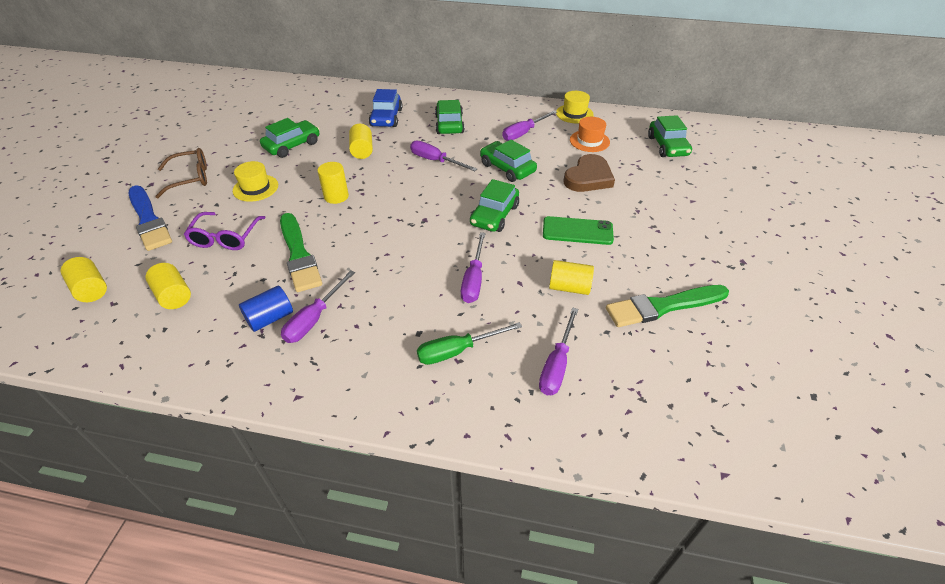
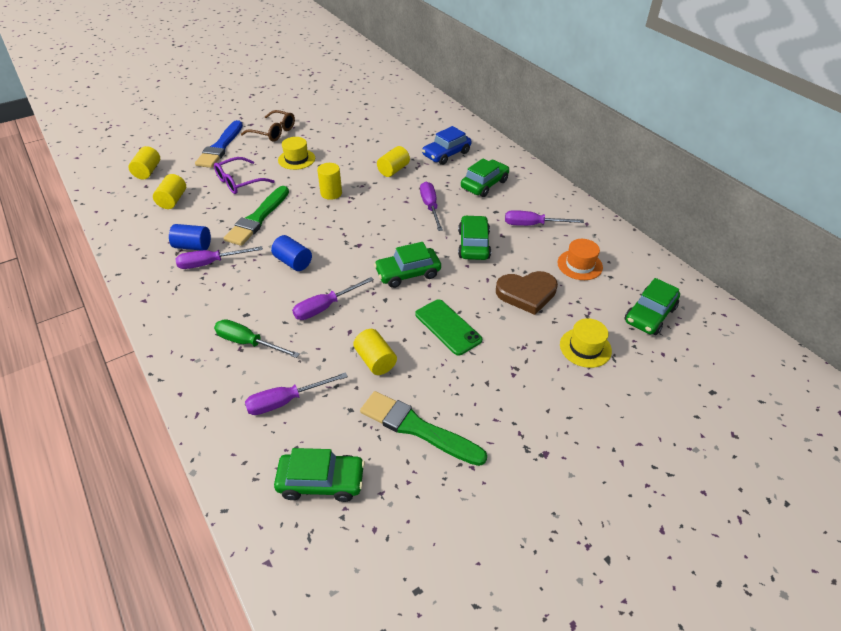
camera: 45 degrees right, 0 degrees up
green car [260,118,319,158] -> green car moved to [274,448,365,502]
yellow hat [556,91,594,123] -> yellow hat moved to [560,318,612,368]
none -> blue cylinder [271,235,312,271]

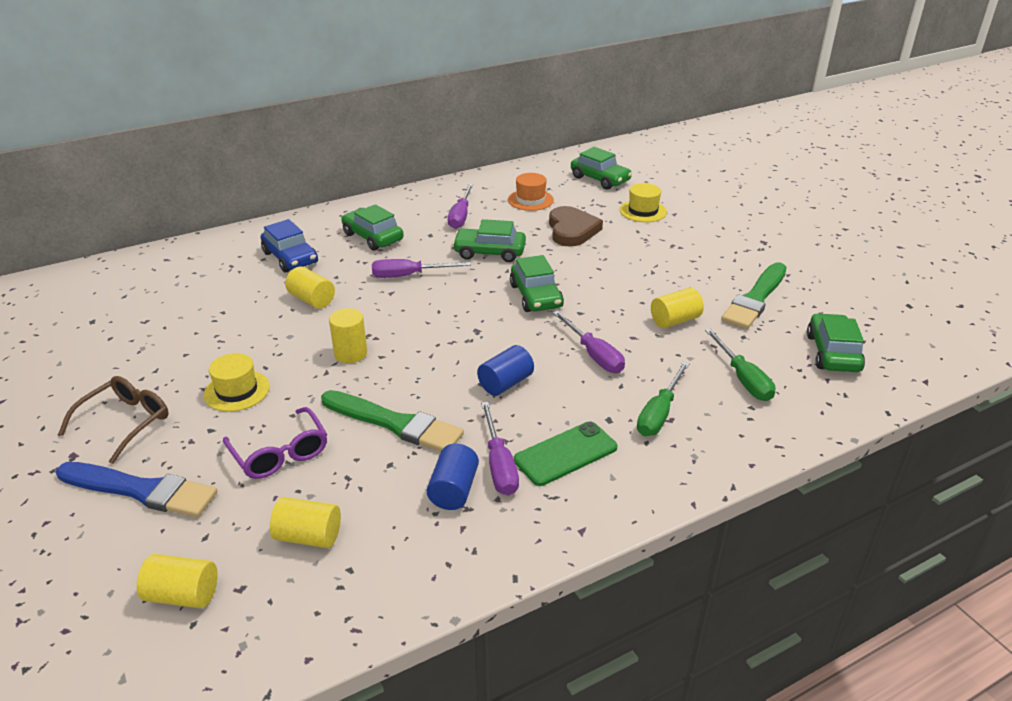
camera: 85 degrees left, 10 degrees down
purple screwdriver [245,372,348,415] -> green screwdriver [705,329,776,401]
green phone [415,299,482,356] -> green phone moved to [514,421,617,486]

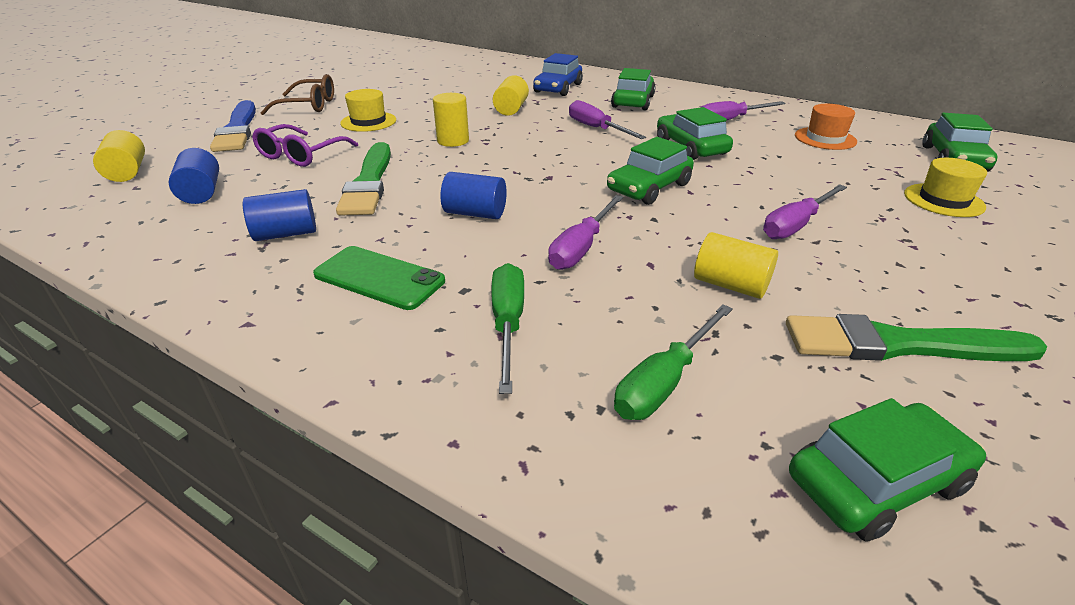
camera: 60 degrees right, 0 degrees up
yellow cylinder [270,497,341,548] -> blue cylinder [169,148,219,204]
purple screwdriver [481,402,519,495] -> purple screwdriver moved to [763,184,847,239]
brown heart [549,206,603,247] -> none
green screwdriver [637,361,690,436] -> green screwdriver turned 90 degrees clockwise [491,263,524,394]

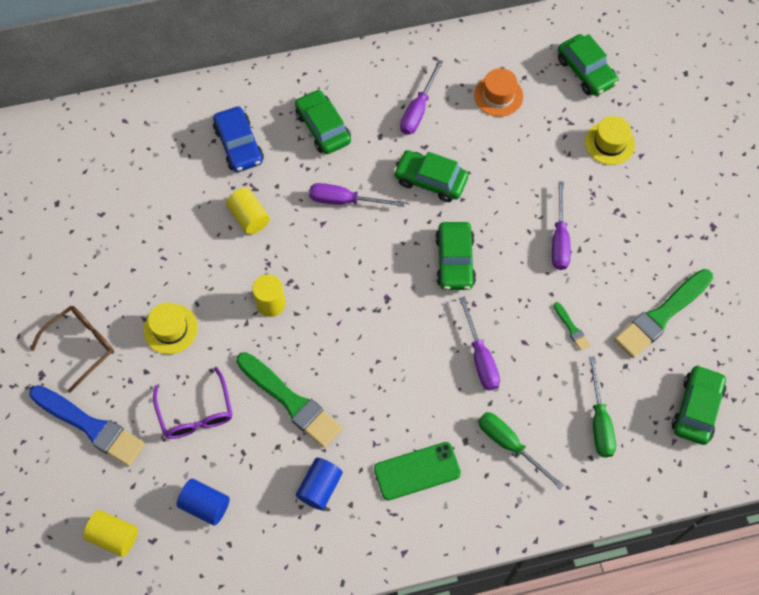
camera: 45 degrees left, 30 degrees up
blue cylinder [440,172,507,219] -> none
yellow cylinder [694,232,778,299] -> green brush [554,302,590,351]

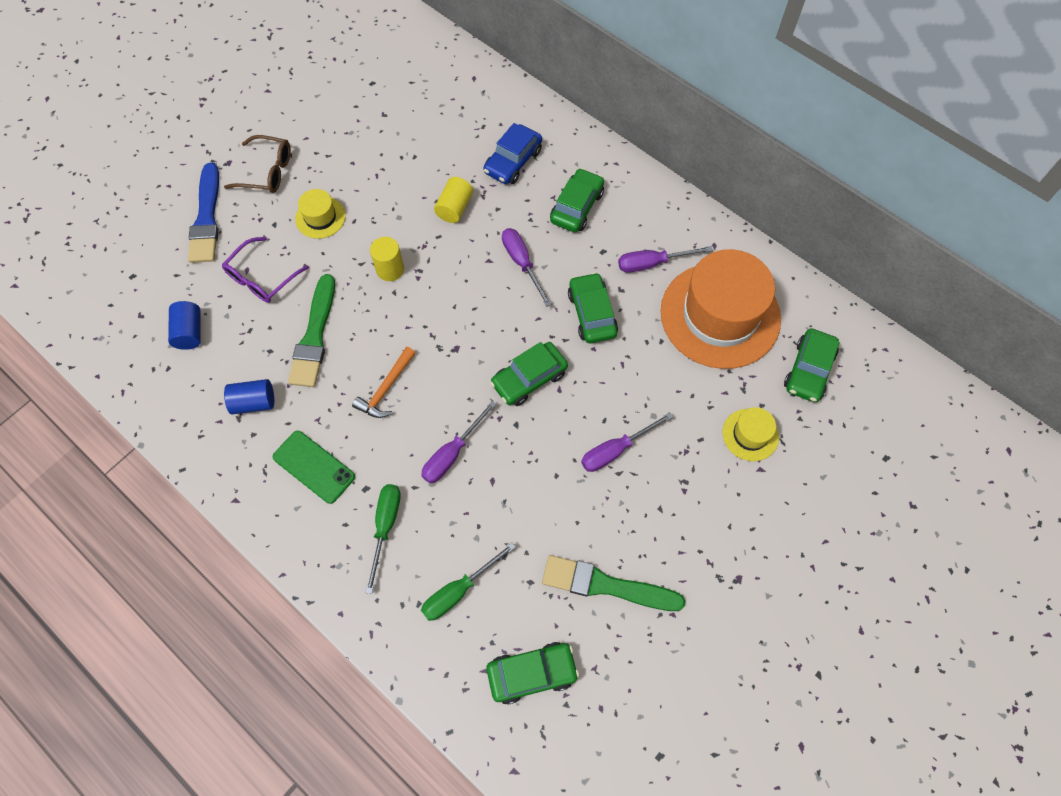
camera: 55 degrees right, 0 degrees up
yellow cylinder [83,510,138,557] -> none
orange hat [474,68,523,117] -> orange hat [660,249,781,369], size x2.27
green brush [554,302,590,351] -> none
none -> orange hammer [352,347,416,418]

